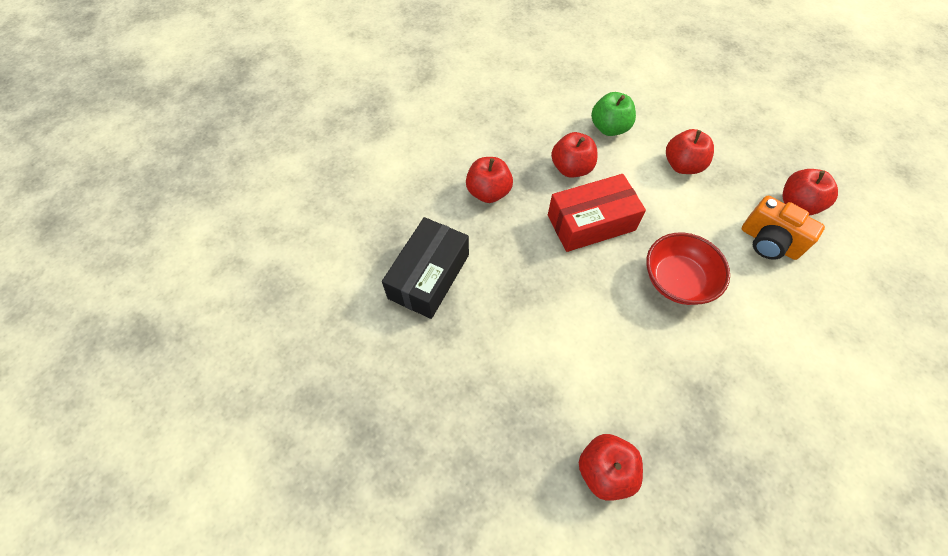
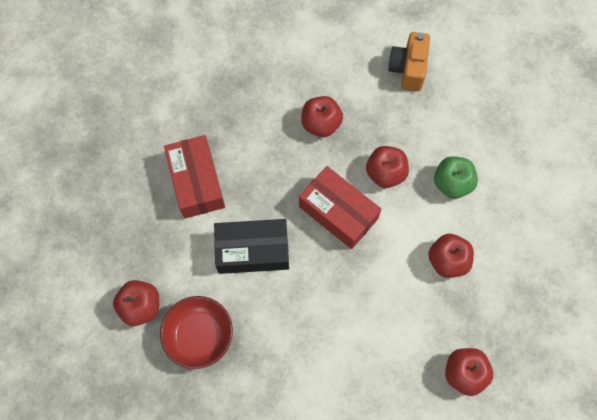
camera: 60 degrees right, 10 degrees up
black box [382,217,469,319] -> black box moved to [214,219,289,274]
red bowl [646,233,730,305] -> red bowl moved to [160,296,233,369]
orange camera [742,196,825,260] -> orange camera moved to [388,32,430,92]
none -> red box [164,135,225,218]

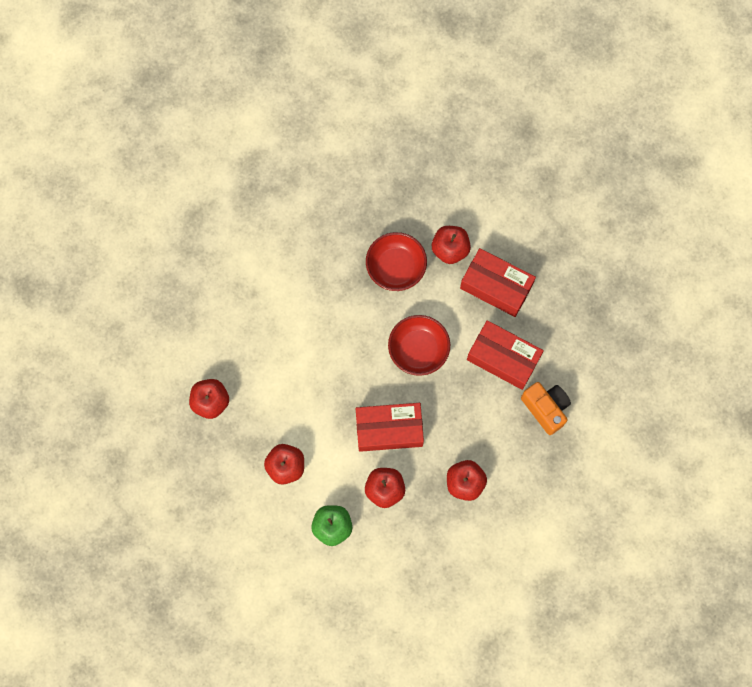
camera: 135 degrees right, 5 degrees up
black box [214,219,289,274] -> red bowl [388,315,450,376]
orange camera [388,32,430,92] -> orange camera moved to [521,382,571,435]
none -> red box [460,248,536,317]

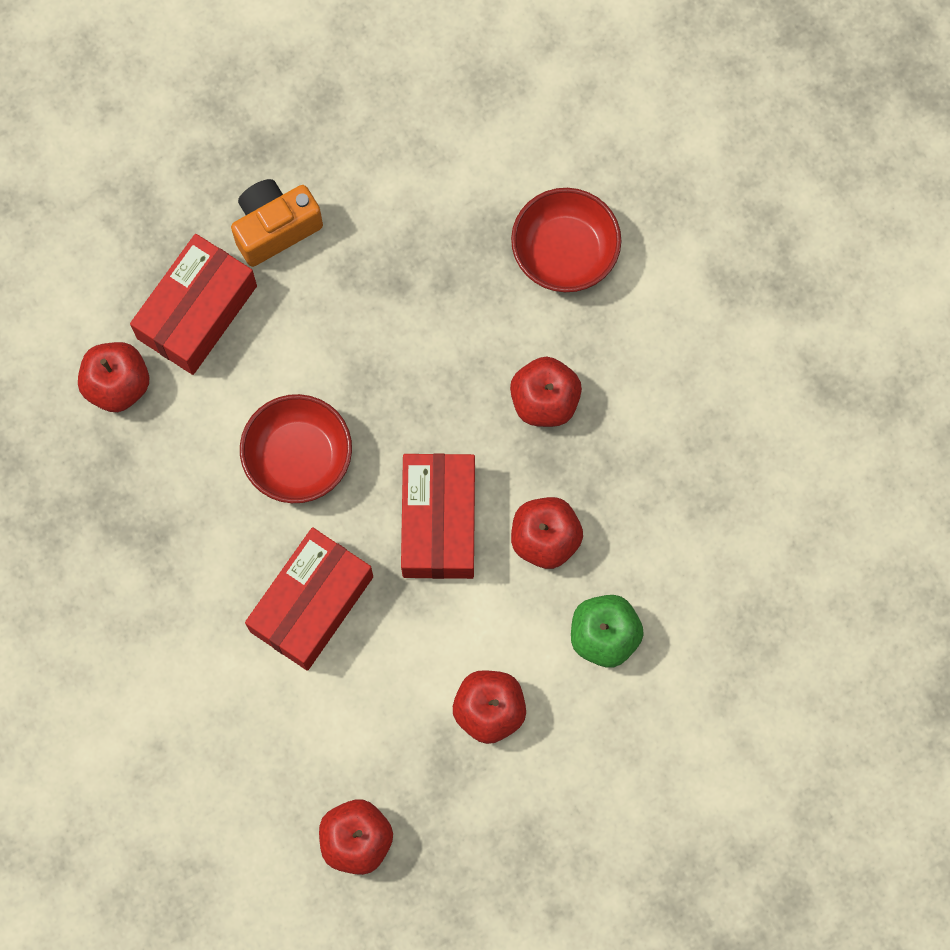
camera: 85 degrees left, 0 degrees up
red bowl [366,232,427,291] -> red bowl moved to [511,188,621,292]
red box [467,320,544,390] -> red box moved to [245,527,373,671]
orange camera [521,382,571,435] -> orange camera moved to [231,179,323,267]

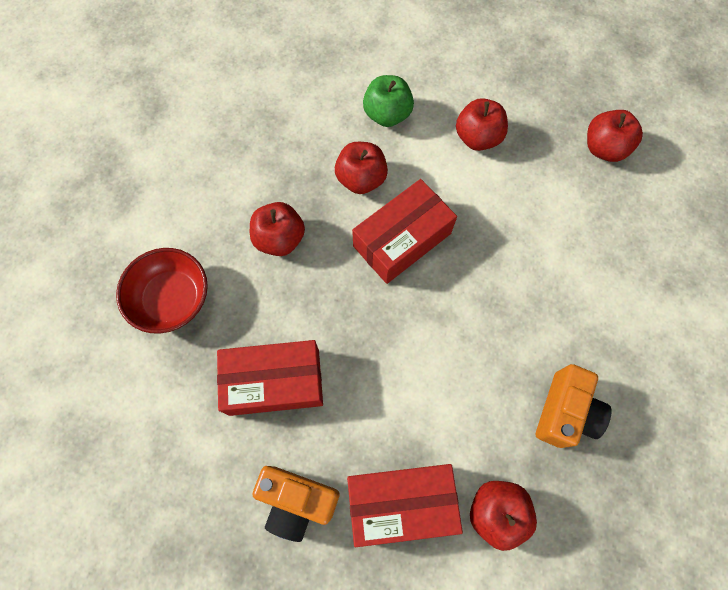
camera: 130 degrees left, 5 degrees down
red bowl [240,394,352,503] -> none
red box [245,527,373,671] -> red box moved to [217,340,323,416]
none -> orange camera [536,364,612,448]

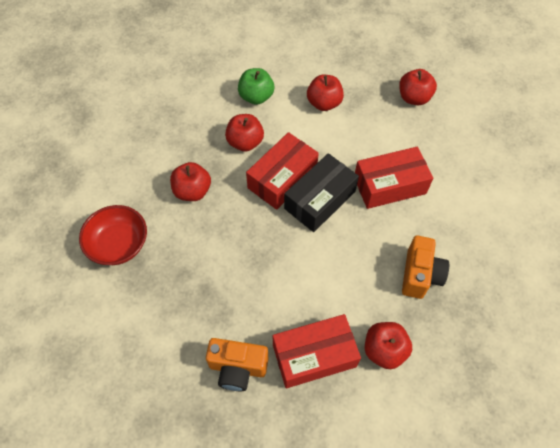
camera: 10 degrees left, 10 degrees down
red box [217,340,323,416] -> red box moved to [355,147,433,209]
none -> black box [284,153,359,232]

